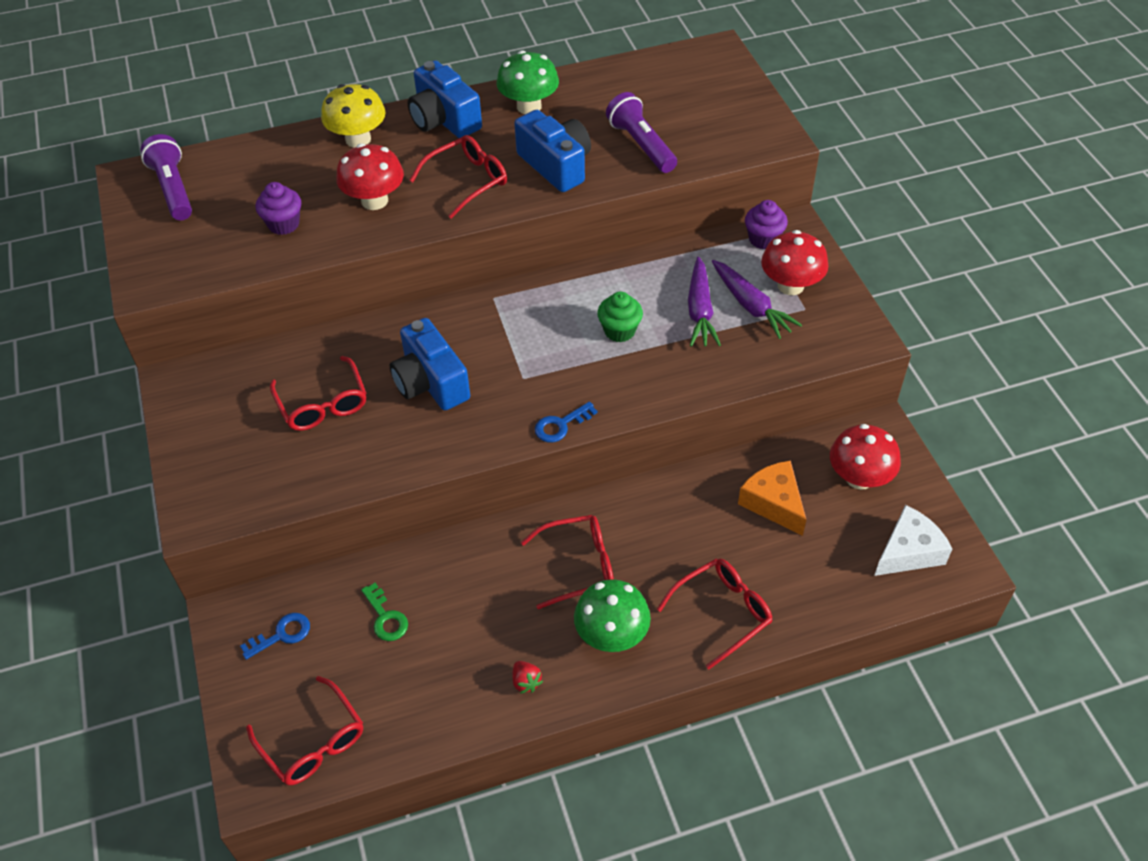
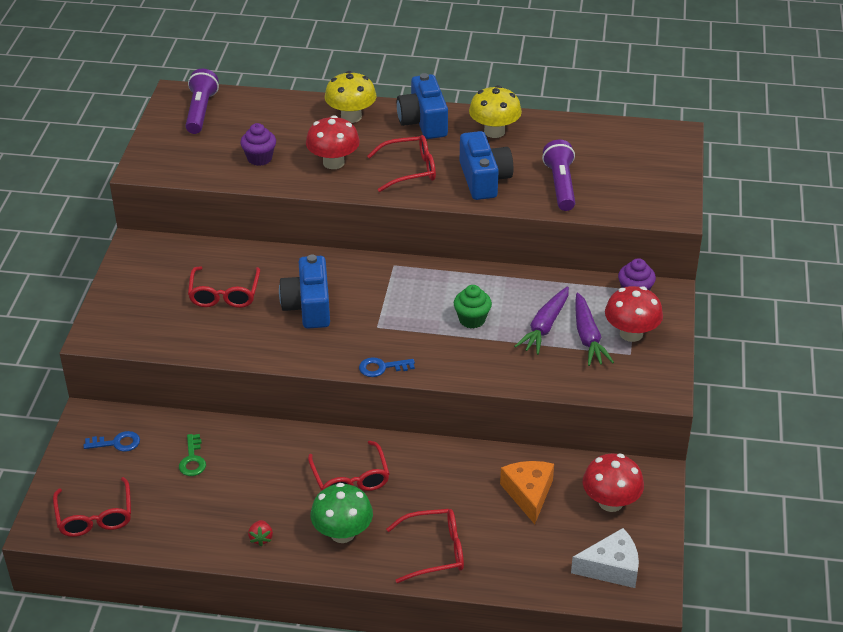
camera: 25 degrees right, 10 degrees down
green mushroom [497,51,559,114] -> yellow mushroom [469,85,522,138]
red glasses [521,515,614,609] -> red glasses turned 60 degrees clockwise [308,441,390,491]

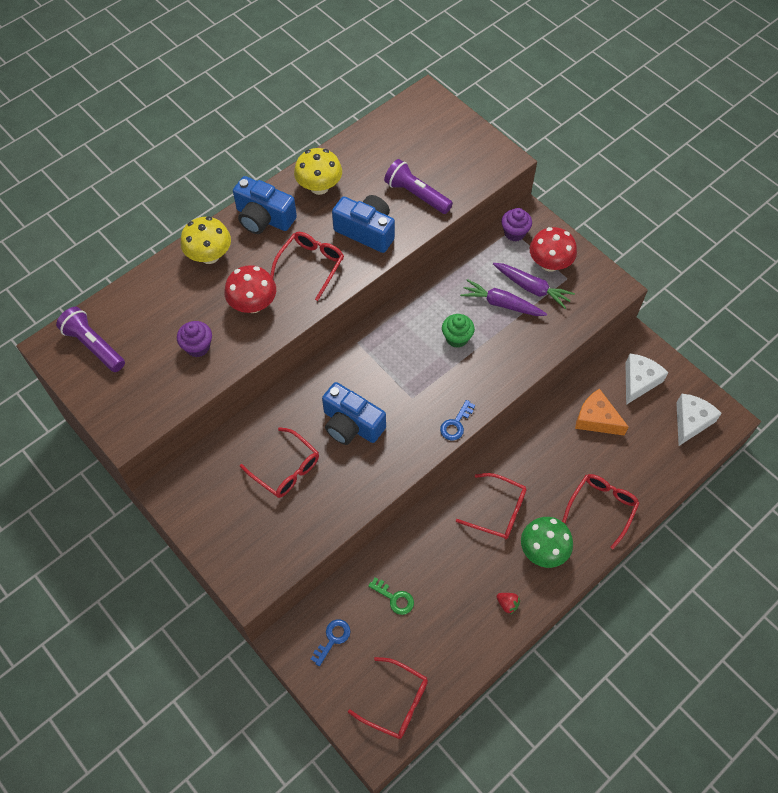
camera: 50 degrees left, 20 degrees up
purple carrot [514,287,569,355] -> purple carrot turned 135 degrees clockwise [460,279,547,316]
red mushroom [583,453,644,512] -> white cheese [626,354,668,405]

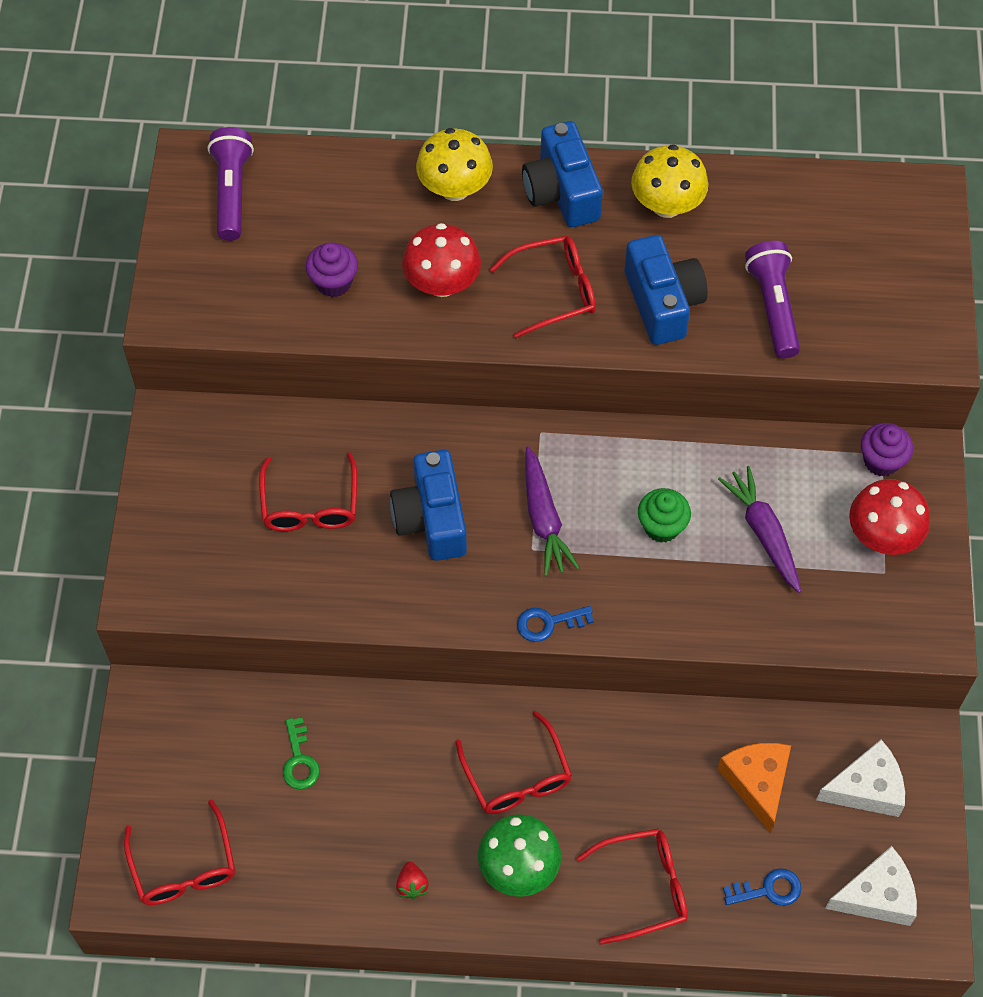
camera: 45 degrees right, 0 degrees up
blue key [311,619,351,666] -> blue key moved to [723,868,801,906]
purple carrot [493,263,575,309] -> purple carrot moved to [525,446,580,576]

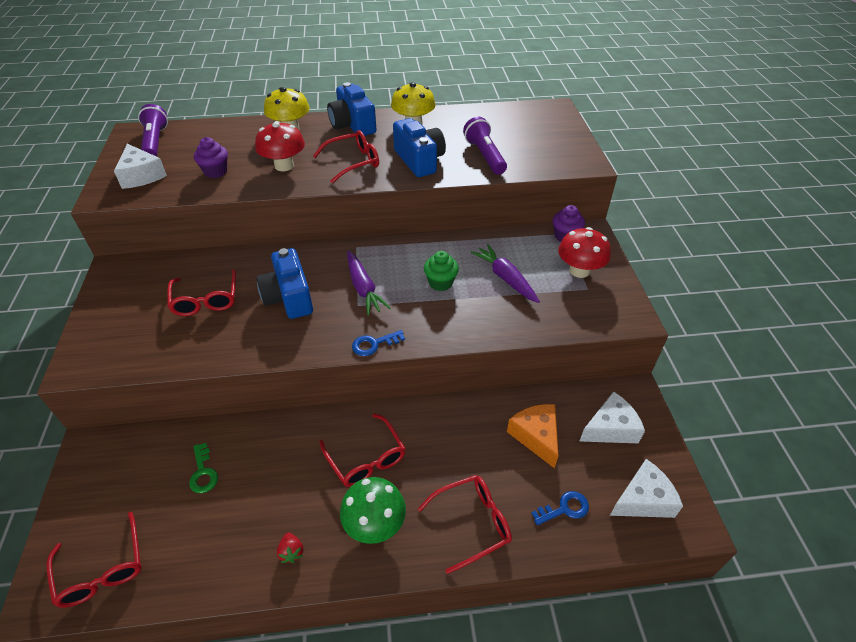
camera: 10 degrees left, 15 degrees down
none -> white cheese [114,144,167,189]

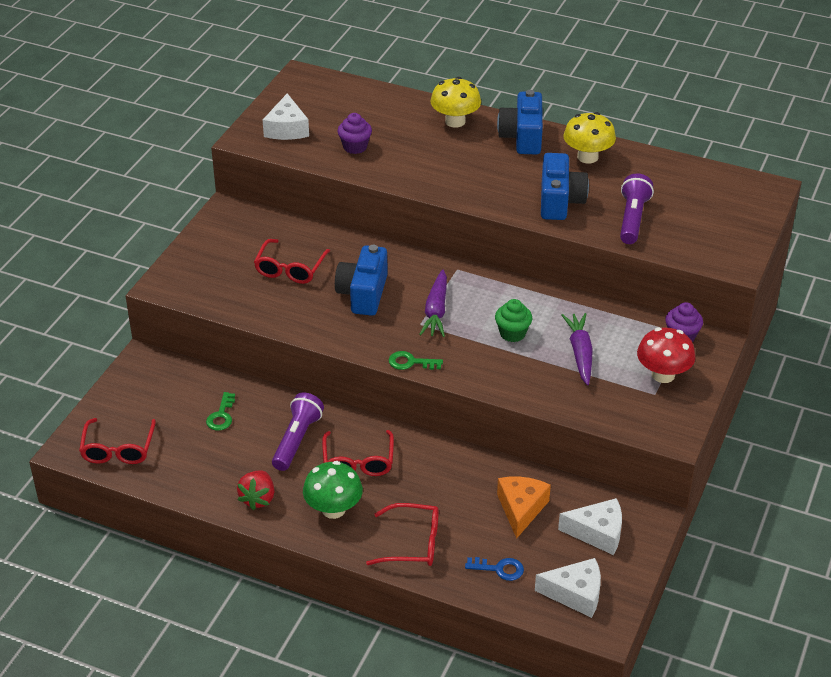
camera: 30 degrees right, 5 degrees down
purple flashlight [138,104,168,157] -> purple flashlight moved to [272,393,324,471]
red mushroom [255,121,305,171] -> none
red strawberry [277,532,304,563] -> red strawberry [237,471,274,510], size x1.63
red glasses [313,130,379,183] -> none
blue key [352,330,405,356] -> green key [389,351,443,370]

